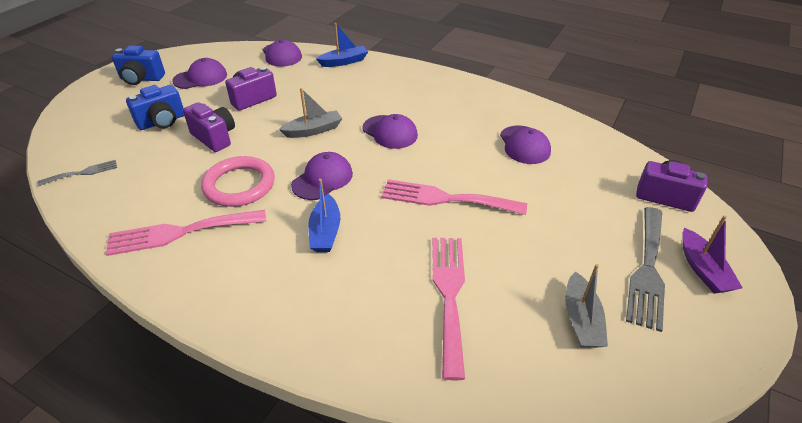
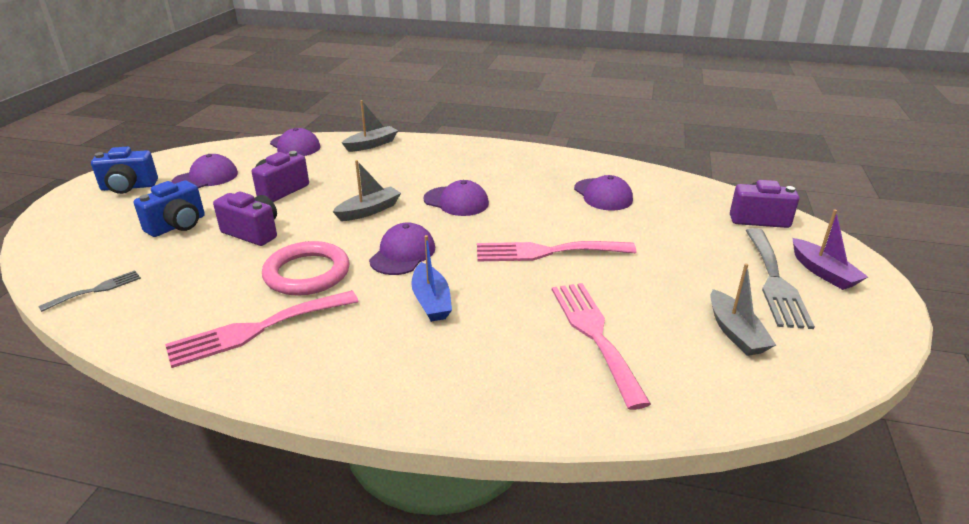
camera: 15 degrees left, 10 degrees down
blue boat [316,23,368,67] -> grey boat [342,100,398,152]

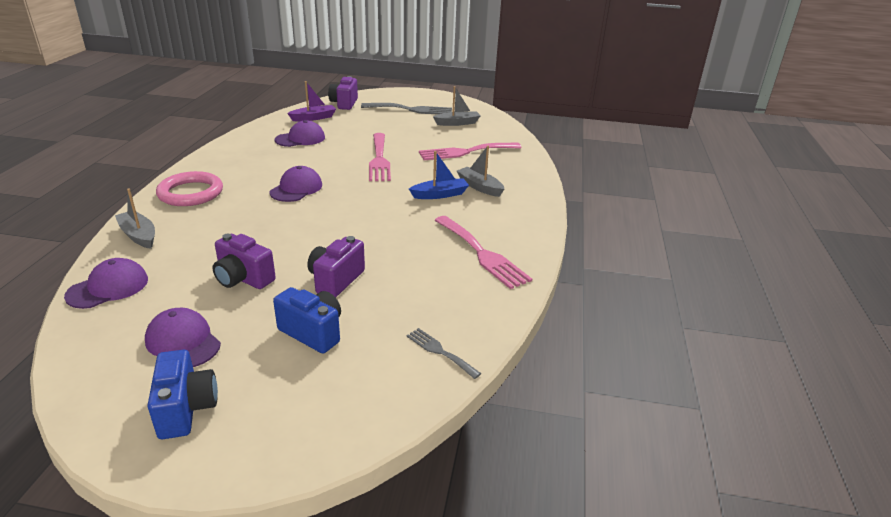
camera: 95 degrees left, 0 degrees up
pink ring [262,241,350,296] -> pink ring moved to [156,171,223,206]
grey boat [333,160,401,221] -> grey boat moved to [457,146,504,197]
purple cap [369,222,435,275] -> none
purple boat [792,210,868,290] -> purple boat moved to [287,81,336,122]

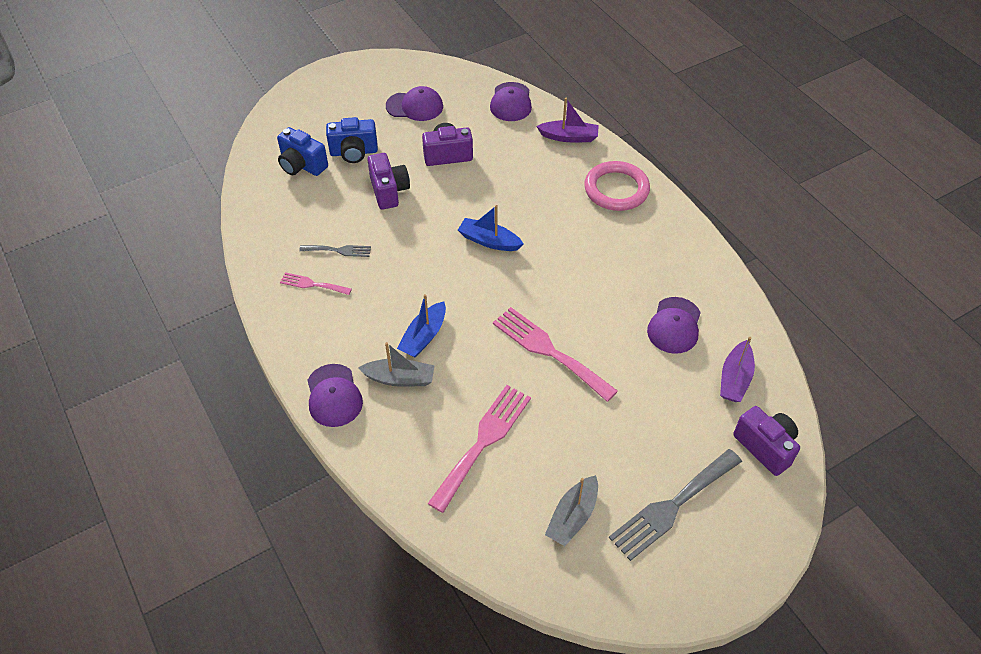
camera: 140 degrees right, 20 degrees up
grey boat [115,188,155,249] -> purple boat [536,98,599,142]
blue camera [147,350,218,439] -> blue camera moved to [277,127,328,176]
purple cap [270,166,322,202] -> purple cap moved to [307,364,363,427]
grey fork [406,328,481,379] -> grey fork moved to [299,245,371,257]
pink fork [435,216,532,289] -> pink fork [280,272,352,295], size x0.53
none -> blue boat [458,205,524,251]

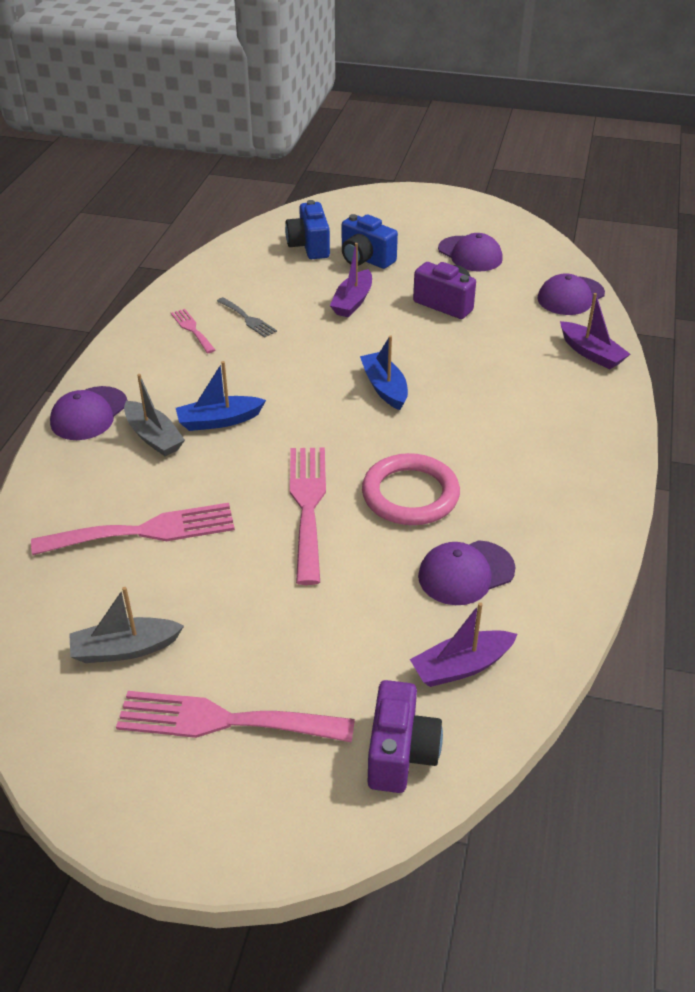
camera: 45 degrees right, 10 degrees down
purple camera [367,153,410,210] -> purple boat [330,243,372,318]
pink ring [584,161,650,211] -> pink ring moved to [362,453,460,525]
grey fork [609,449,742,561] -> pink fork [116,691,355,743]

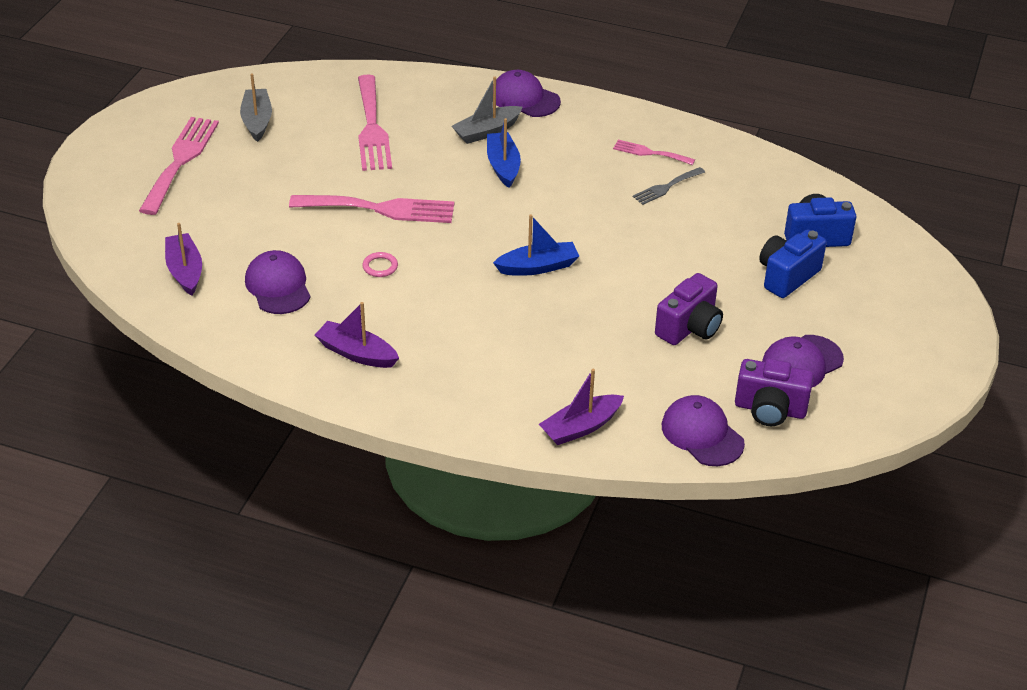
camera: 95 degrees right, 0 degrees up
pink fork [171,309,215,353] -> pink fork turned 135 degrees counterclockwise [613,140,695,165]
purple boat [330,243,372,318] -> purple boat moved to [315,302,399,368]
pink ring [362,453,460,525] -> pink ring [362,252,398,277], size x0.41
purple camera [368,680,443,793] -> purple camera moved to [735,359,814,426]

